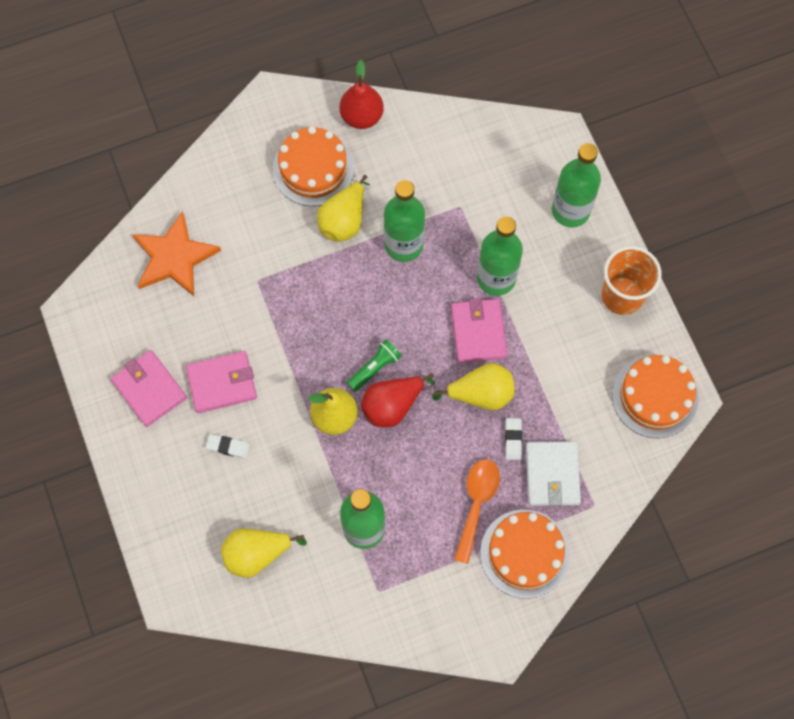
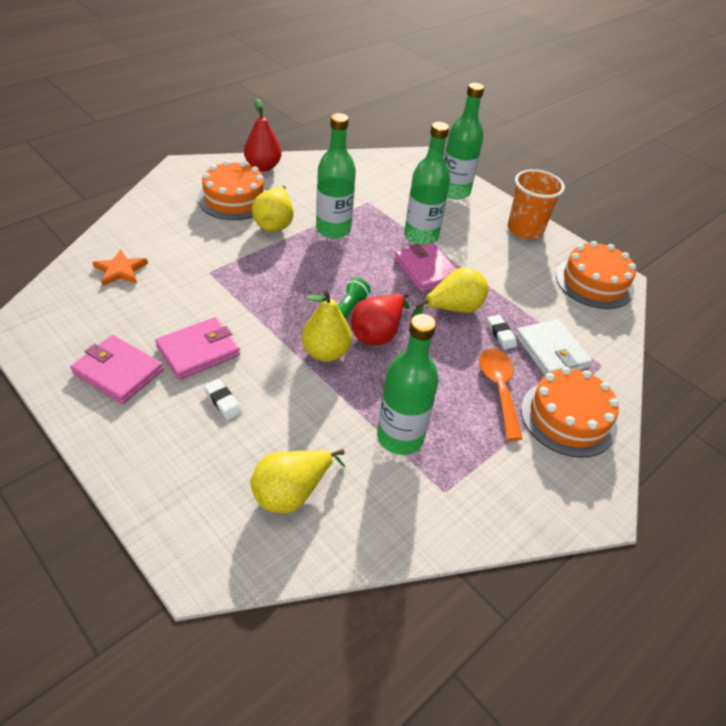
camera: 25 degrees left, 25 degrees down
orange star [132,211,221,296] -> orange star [93,249,148,286], size x0.59
white eraser [206,434,250,458] -> white eraser turned 60 degrees clockwise [204,379,242,420]

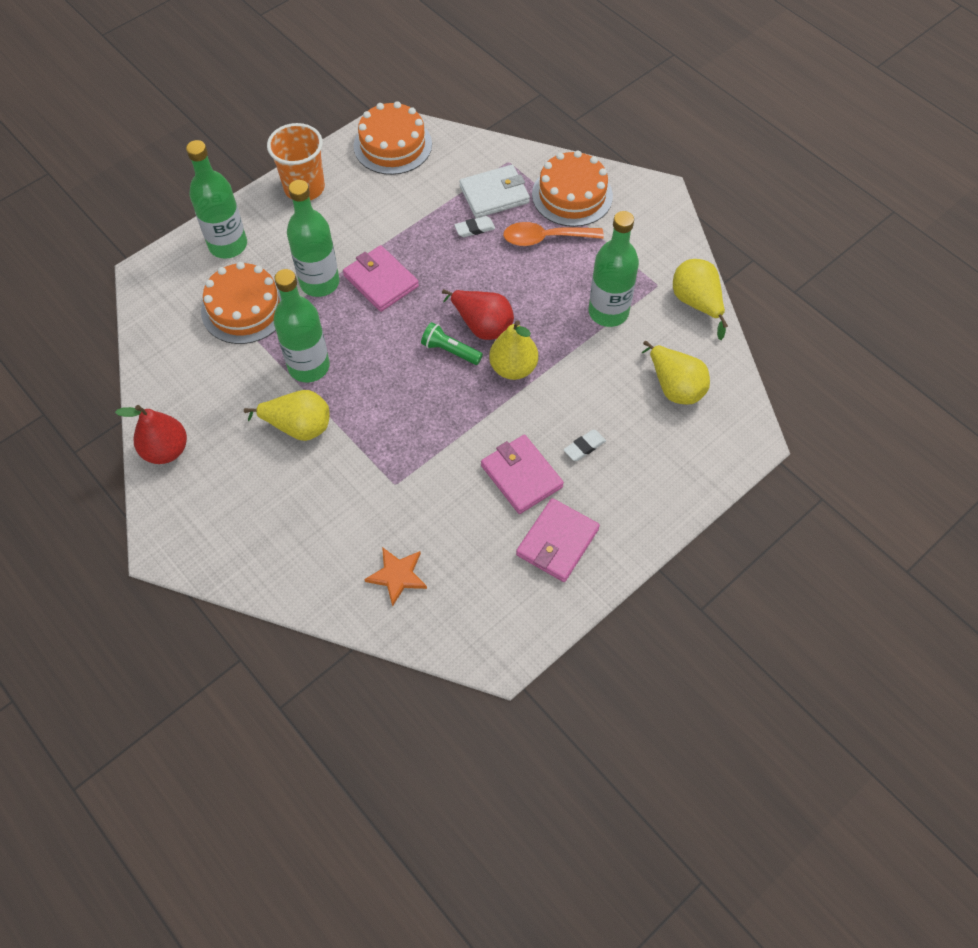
camera: 85 degrees left, 15 degrees up
orange cake [198,160,267,220] -> orange cake moved to [201,262,281,344]
pink wallet [394,243,456,292] -> pink wallet turned 75 degrees clockwise [343,245,419,312]
yellow pear [411,267,489,319] -> yellow pear moved to [673,259,728,340]

